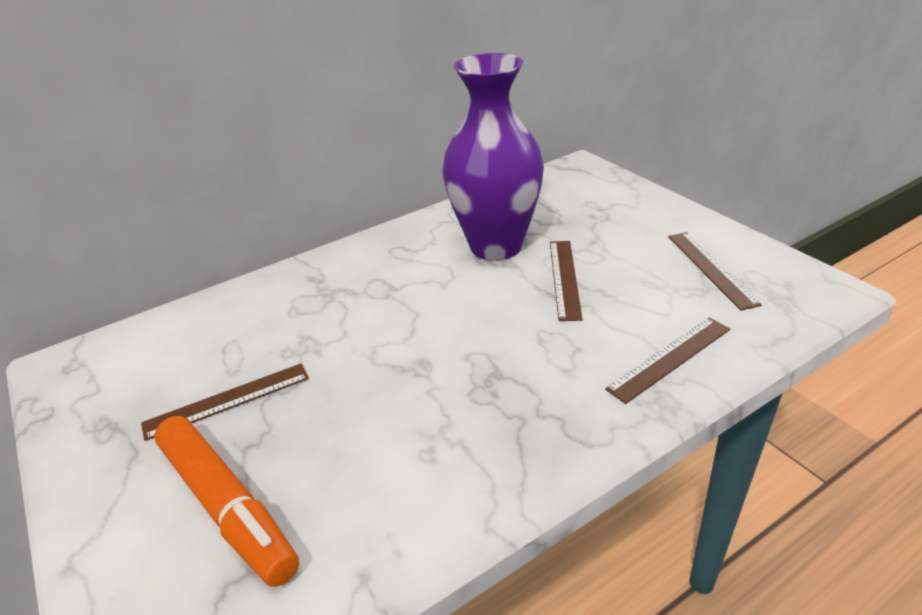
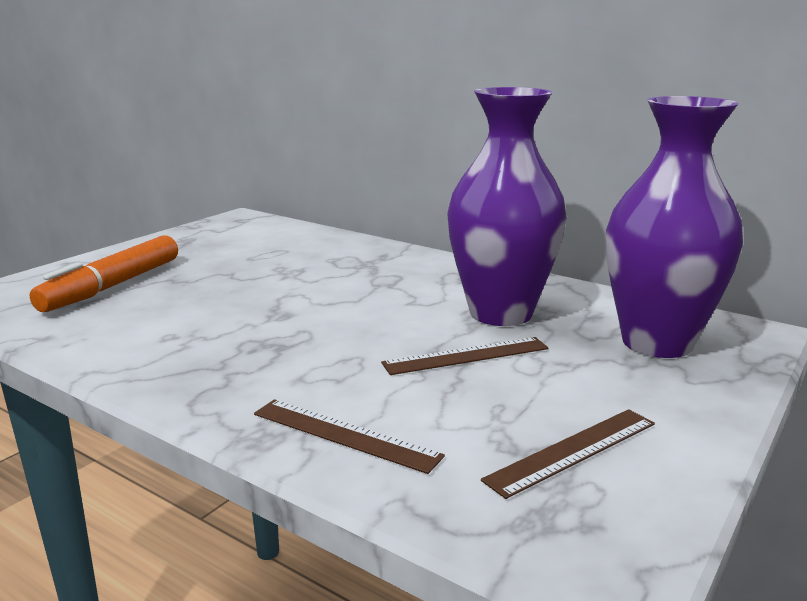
camera: 65 degrees right, 15 degrees down
brown ruler [141,363,309,441] -> none
none -> purple vase [606,96,743,358]

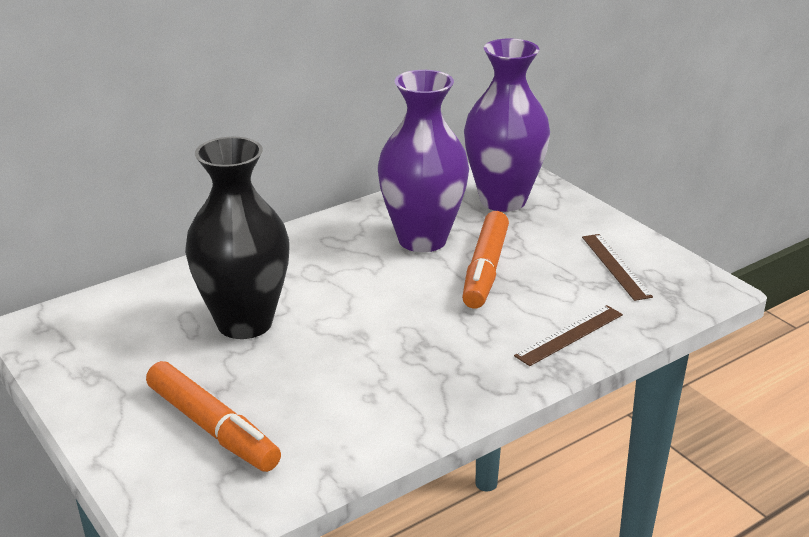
camera: 70 degrees left, 10 degrees up
brown ruler [381,337,549,375] -> orange marker [462,211,509,309]
none -> black vase [185,137,290,339]

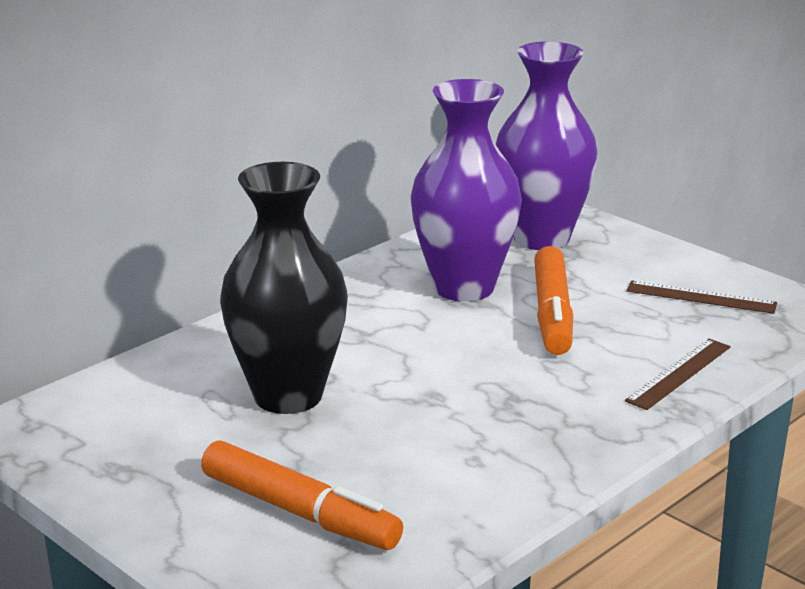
camera: 10 degrees left, 5 degrees down
brown ruler [582,234,653,301] -> brown ruler turned 45 degrees counterclockwise [627,280,777,314]

